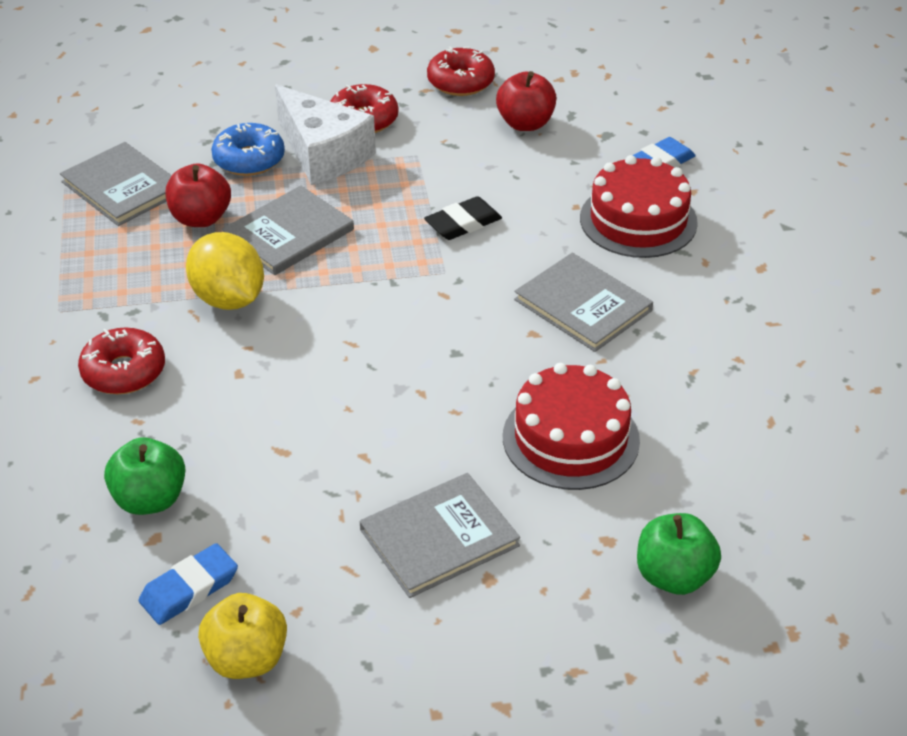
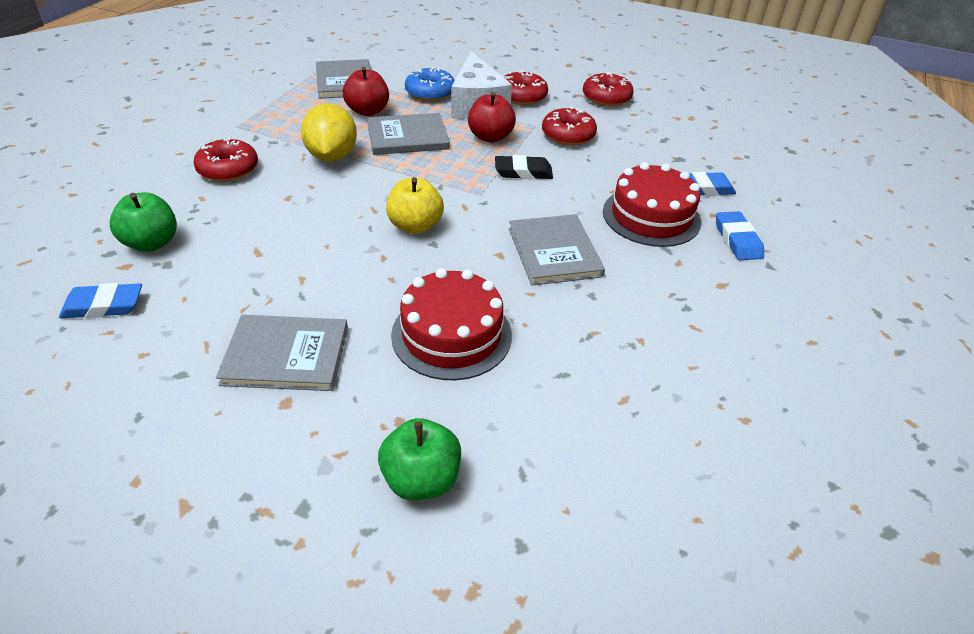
camera: 30 degrees right, 0 degrees up
yellow apple [198,593,287,679] -> yellow apple moved to [386,177,444,234]
red apple [496,71,557,131] -> red apple moved to [468,92,516,143]
none -> red donut [542,107,597,146]
none -> blue eraser [716,211,764,260]

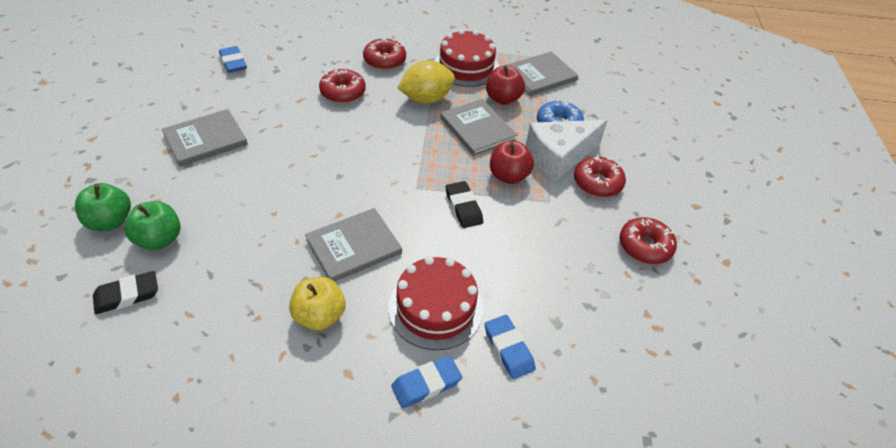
camera: 70 degrees right, 5 degrees up
green apple [110,192,177,252] -> green apple moved to [124,201,181,250]
grey book [216,315,348,391] -> grey book turned 75 degrees clockwise [162,109,248,167]
yellow apple [386,177,444,234] -> yellow apple moved to [289,277,346,330]
red cake [391,268,512,380] -> red cake moved to [434,29,499,87]
red donut [542,107,597,146] -> red donut moved to [319,68,366,103]
none -> black eraser [93,271,158,314]

